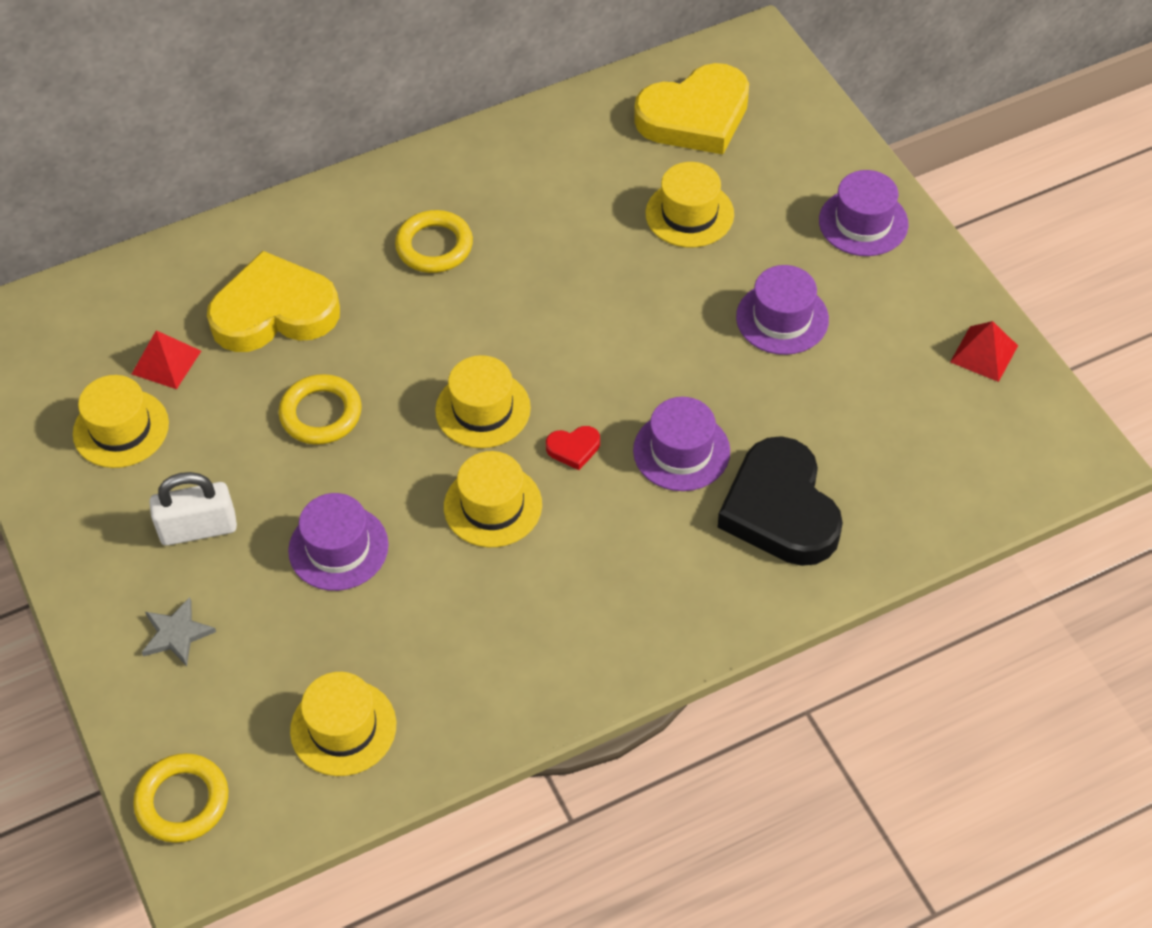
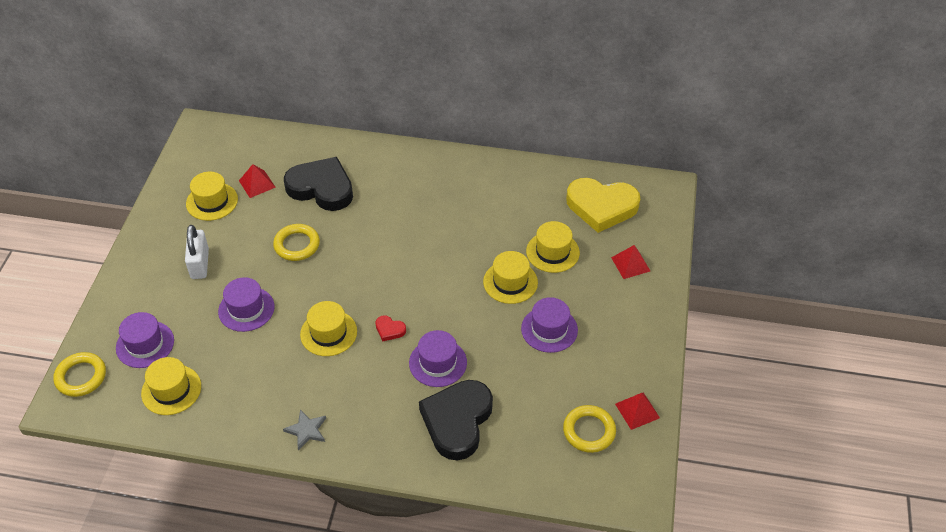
camera: 35 degrees right, 5 degrees down
grey star [142,597,216,666] -> grey star moved to [283,409,326,450]
white padlock [149,472,237,546] -> white padlock turned 60 degrees clockwise [185,225,209,279]
yellow heart [207,251,340,352] -> black heart [284,157,353,211]
yellow ring [395,210,473,273] -> yellow ring moved to [563,405,616,453]
yellow hat [435,355,531,448] -> yellow hat moved to [483,251,538,304]
purple hat [819,170,908,256] -> purple hat moved to [116,312,174,368]
none -> red pyramid [611,245,650,279]

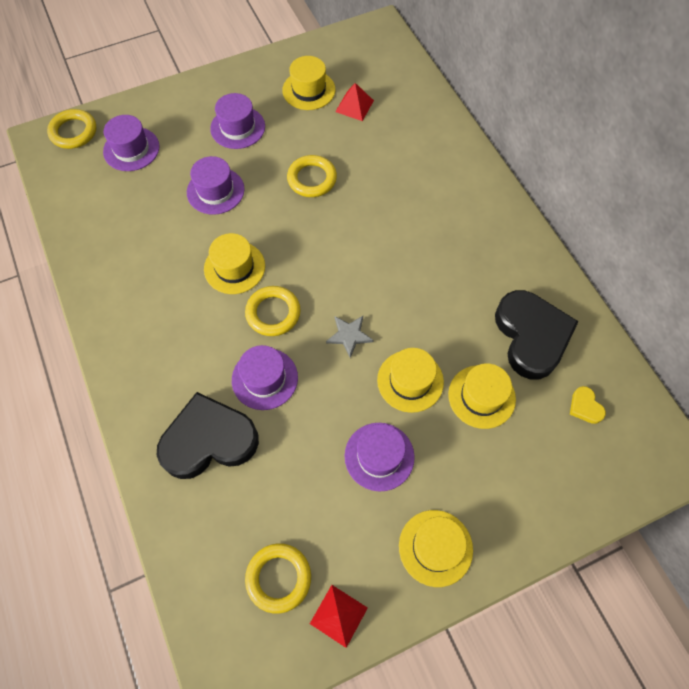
camera: 55 degrees right, 15 degrees up
yellow hat [141,357,201,415] -> yellow hat moved to [399,510,473,587]
white padlock [185,225,209,279] -> purple hat [210,93,265,149]
grey star [283,409,326,450] -> grey star moved to [326,316,373,358]
black heart [284,157,353,211] -> black heart moved to [495,290,579,379]
red heart [375,315,406,342] -> yellow ring [245,286,301,336]
yellow heart [566,178,640,233] -> yellow heart [570,386,606,424], size x0.40
red pyramid [611,245,650,279] -> none

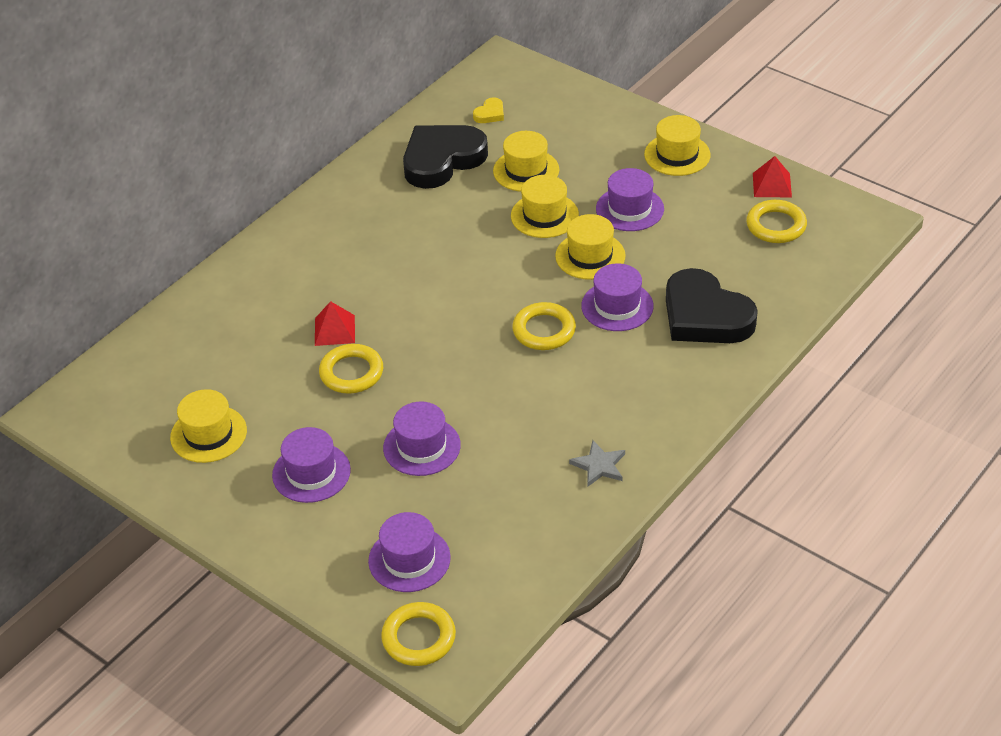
camera: 115 degrees left, 20 degrees down
yellow hat [204,233,265,294] -> yellow hat moved to [555,214,626,280]
grey star [326,316,373,358] -> grey star moved to [569,440,625,487]
red pyramid [335,83,374,121] -> red pyramid moved to [315,301,355,346]

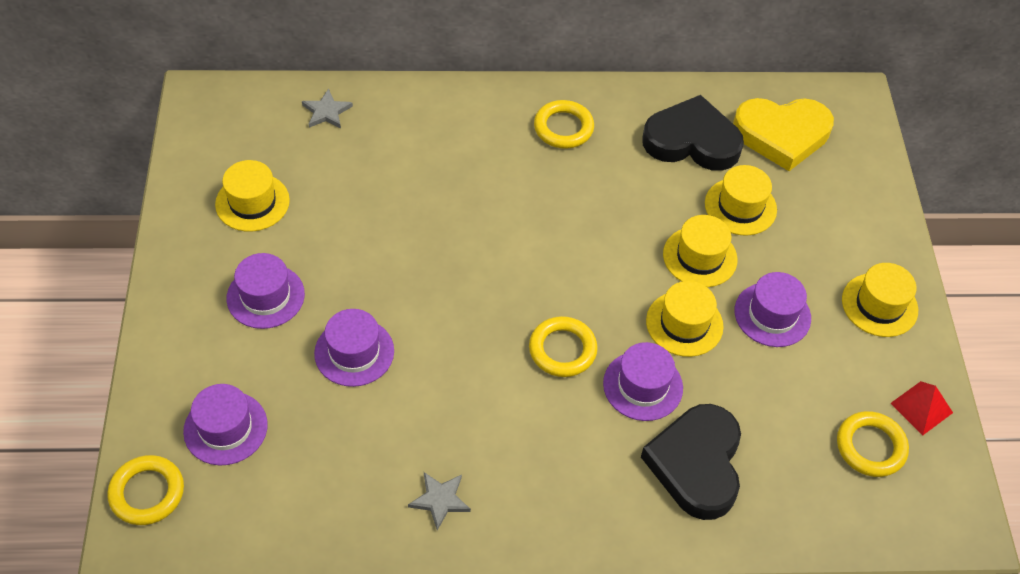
camera: 45 degrees right, 10 degrees up
red pyramid [315,301,355,346] -> none
yellow ring [319,344,383,394] -> yellow ring moved to [534,100,594,149]
yellow heart [473,97,504,123] -> yellow heart [733,98,834,171], size x2.48
none -> grey star [302,89,353,128]

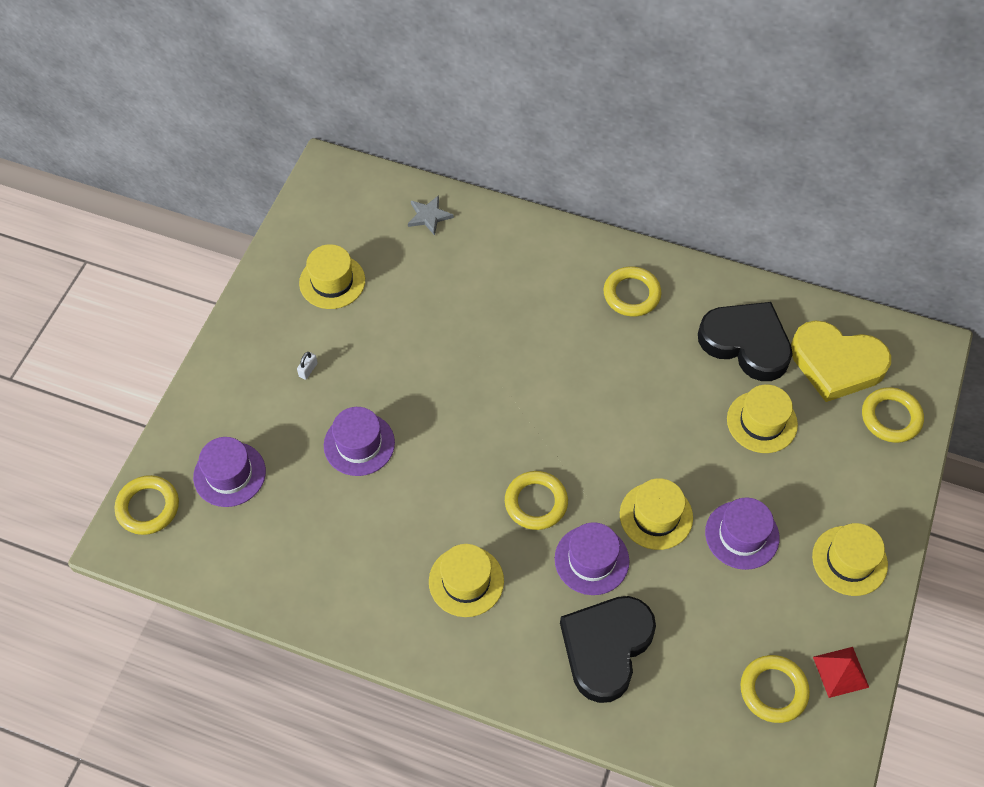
camera: 25 degrees right, 5 degrees up
purple hat [227,253,305,329] -> white padlock [297,352,318,380]
grey star [408,472,471,530] -> none
yellow hat [663,215,738,287] -> yellow hat moved to [429,544,504,617]
none -> yellow ring [862,387,924,443]

